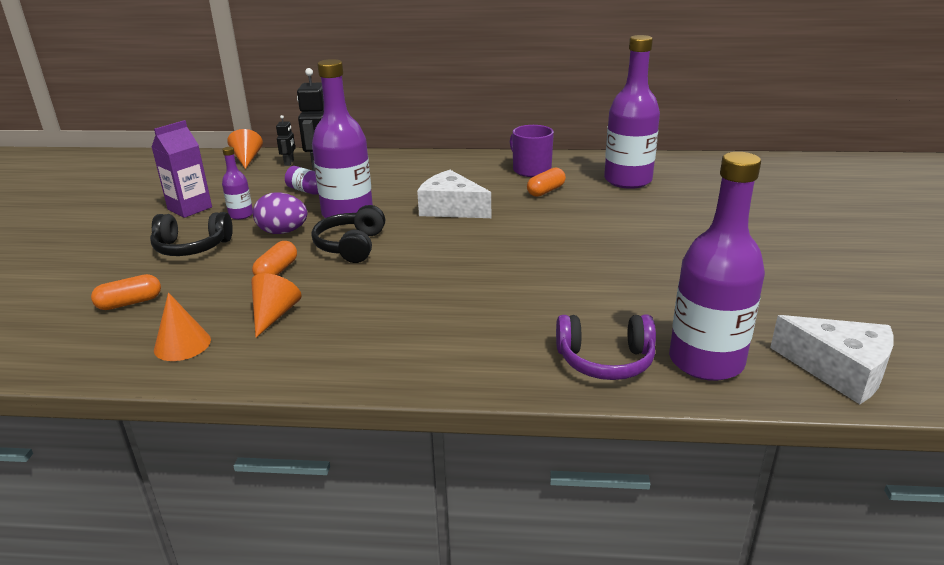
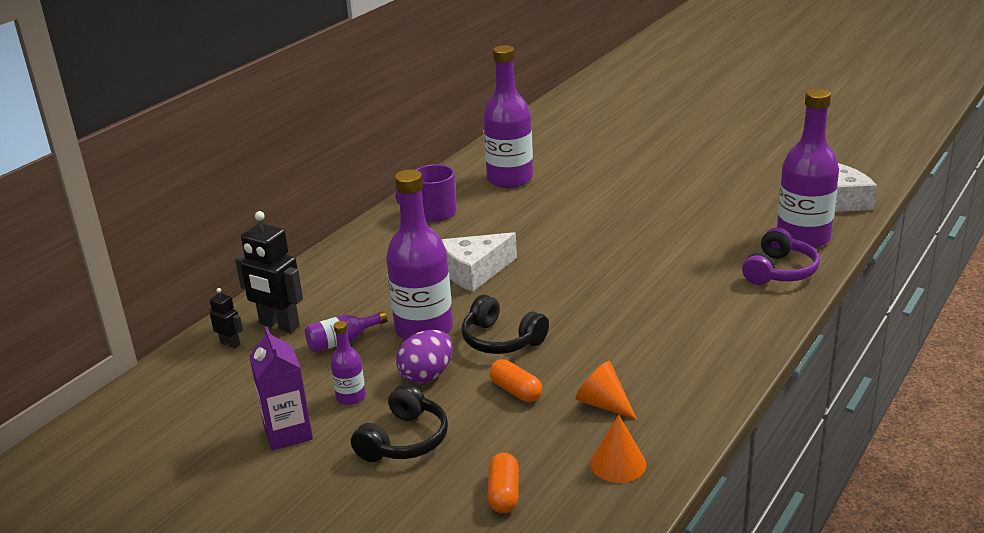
camera: 60 degrees left, 0 degrees up
orange cone [227,129,263,169] -> none
orange capsule [527,168,566,197] -> none

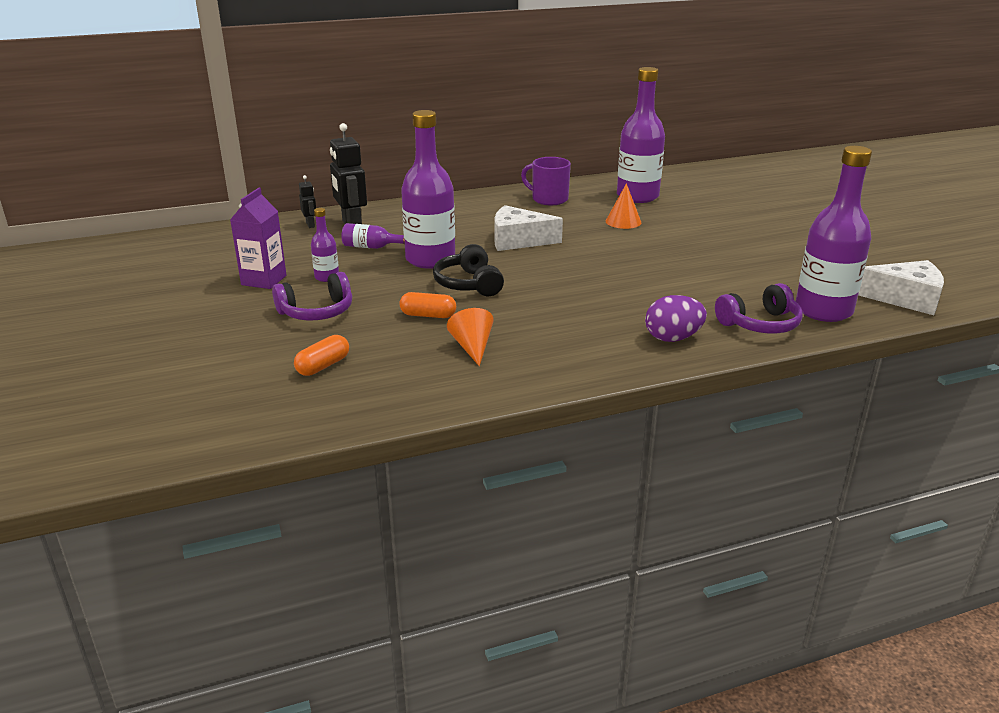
camera: 35 degrees right, 0 degrees up
black headphones [351,384,448,462] -> purple headphones [272,272,352,321]
purple egg [396,330,453,383] -> purple egg moved to [645,295,707,342]
orange capsule [489,359,542,402] -> orange capsule turned 75 degrees counterclockwise [399,292,456,318]
orange cone [591,414,646,483] -> orange cone moved to [606,183,641,229]

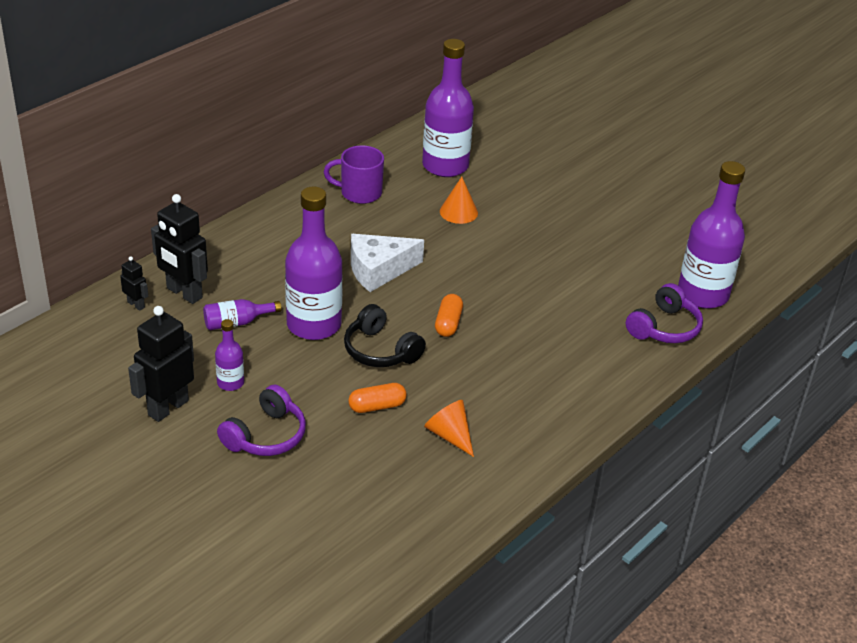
camera: 30 degrees left, 10 degrees up
purple carton [230,188,286,289] -> black robot [128,306,194,422]
orange capsule [294,335,349,376] -> orange capsule moved to [435,294,463,337]
purple egg [645,295,707,342] -> none
white cheese [858,260,944,315] -> none

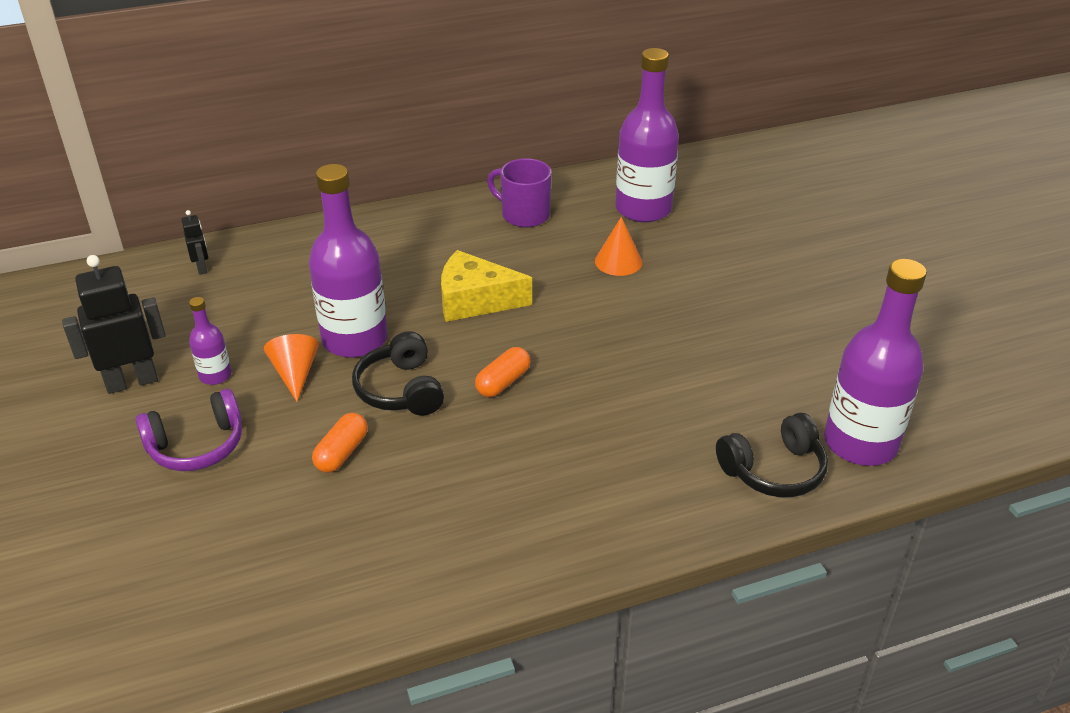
camera: 30 degrees right, 0 degrees up
black robot [151,194,208,304] -> none
purple bottle [203,299,282,330] -> none
orange capsule [348,383,407,413] -> orange capsule turned 75 degrees counterclockwise [312,413,368,473]
white cheese [351,234,424,292] -> yellow cheese [441,250,532,322]
orange cone [424,400,474,457] -> orange cone moved to [264,334,319,402]
purple headphones [626,283,703,343] -> black headphones [716,413,828,497]

